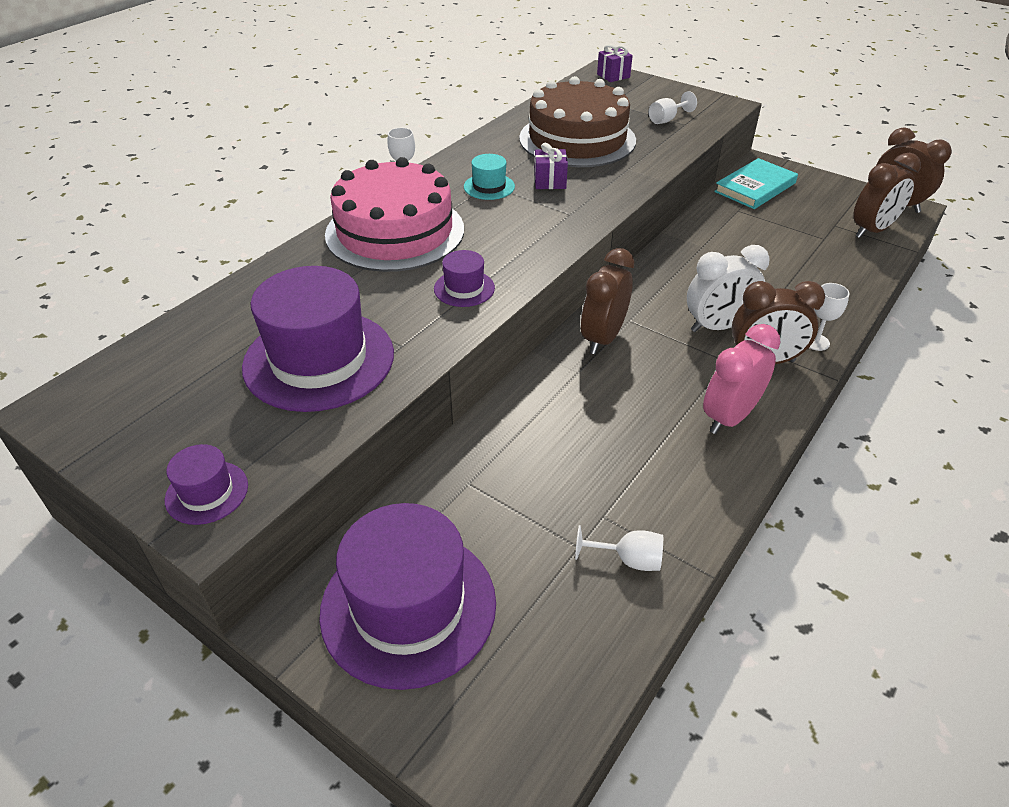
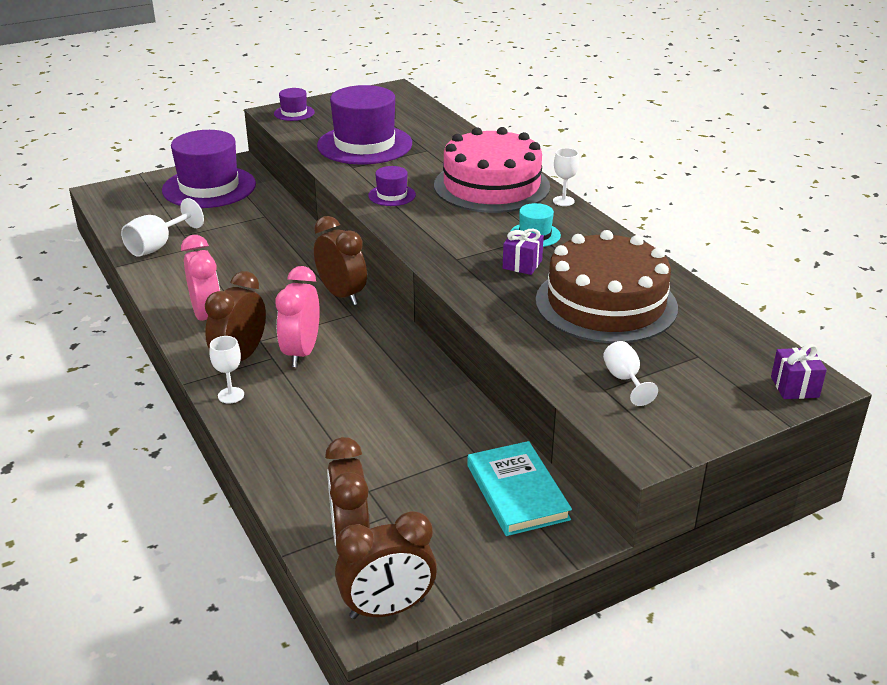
camera: 115 degrees right, 10 degrees down
white goblet [575,525,663,571] -> white goblet [121,198,204,257], size x1.55
white clock [687,245,770,332] -> pink clock [276,266,320,367]

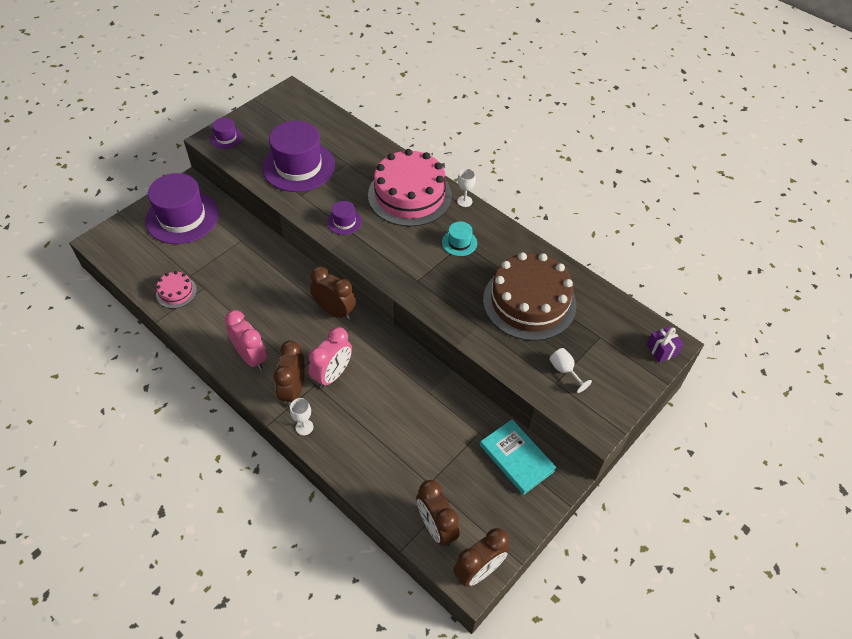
camera: 20 degrees left, 20 degrees up
white goblet [121,198,204,257] -> pink cake [156,271,197,309]
pink clock [276,266,320,367] -> pink clock turned 135 degrees counterclockwise [308,327,352,388]
purple gift [503,229,544,275] -> none

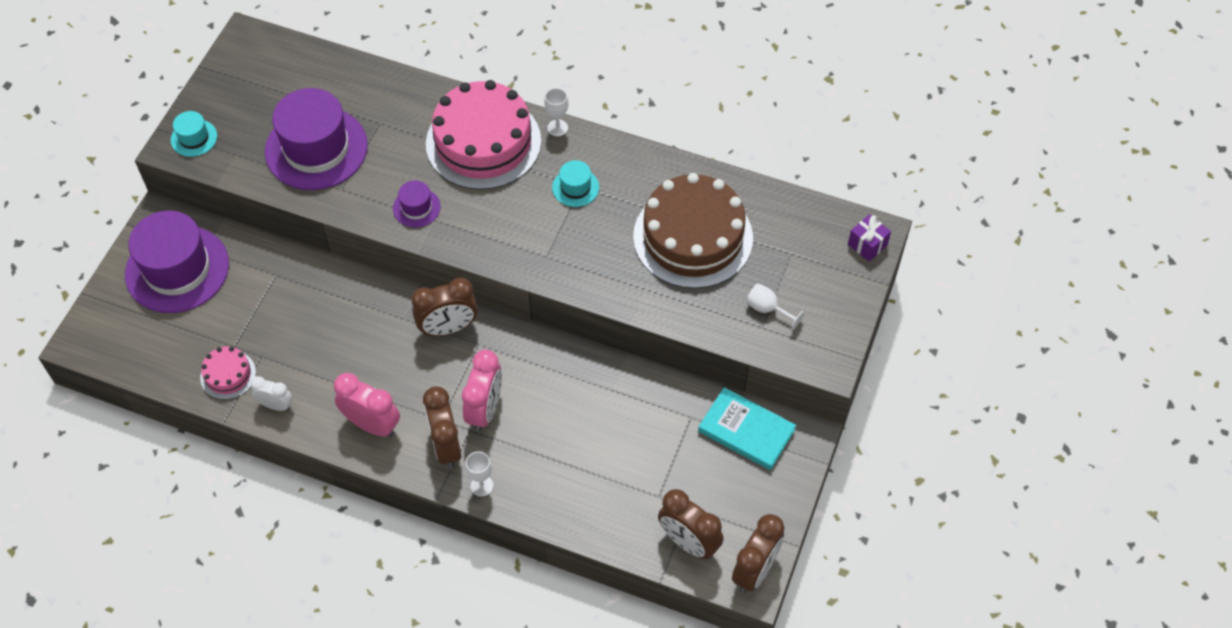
camera: 20 degrees left, 5 degrees up
purple hat [210,118,243,149] -> turquoise hat [171,111,217,157]
brown clock [310,266,356,320] -> brown clock turned 150 degrees clockwise [411,278,478,336]
none -> white clock [250,376,292,411]

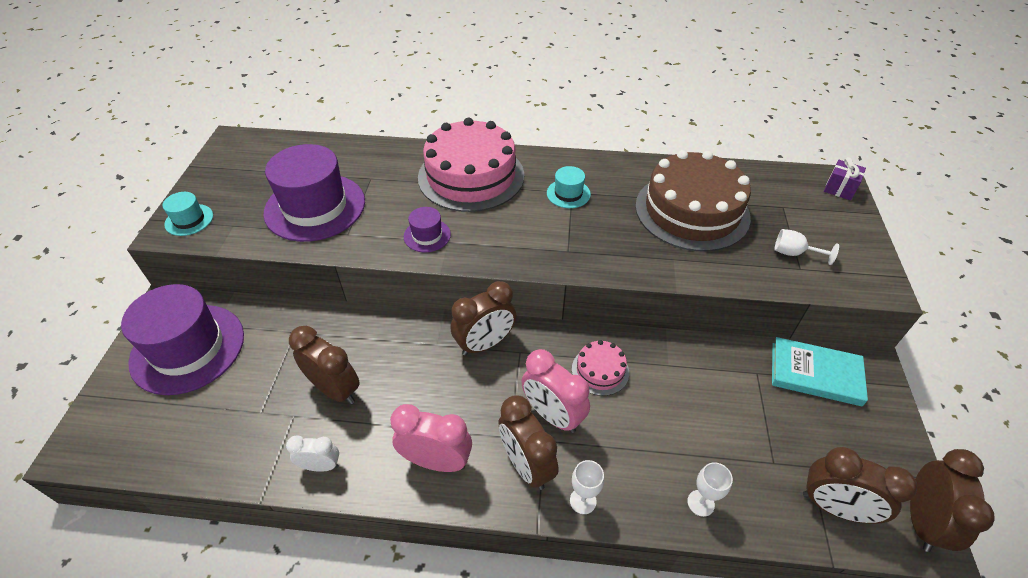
camera: 15 degrees left, 10 degrees down
pink cake [200,347,256,400] -> pink cake moved to [572,340,629,396]
pink clock [462,350,502,432] -> pink clock turned 135 degrees clockwise [521,349,590,433]
white goblet [544,88,568,136] -> white goblet moved to [687,462,733,517]
none -> brown clock [289,326,359,404]

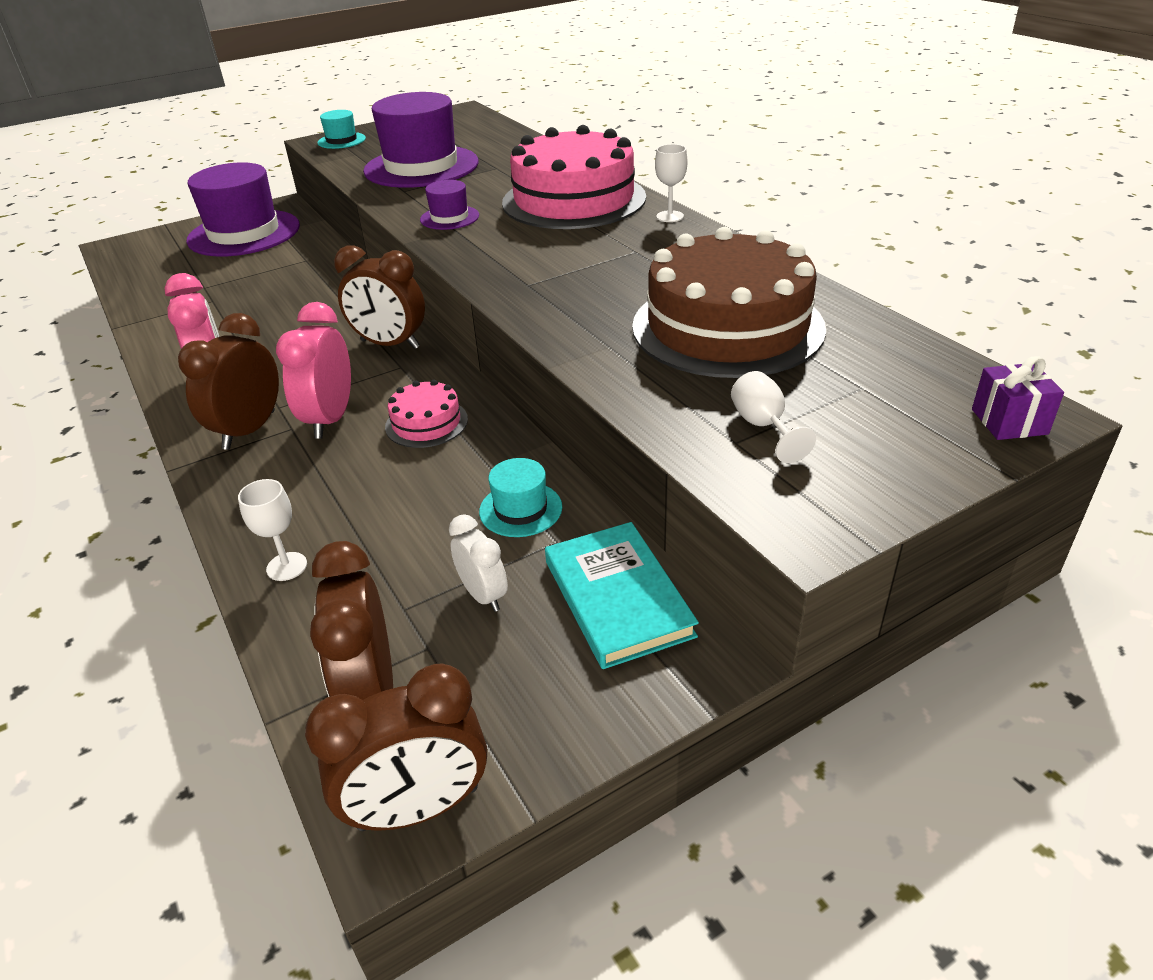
camera: 55 degrees right, 10 degrees down
white clock [286,435,339,472] -> white clock moved to [449,514,508,612]
brown clock [289,326,359,404] -> none
turquoise hat [547,166,591,208] -> turquoise hat moved to [479,458,562,537]
white goblet [570,460,604,514] -> white goblet moved to [655,144,688,222]

